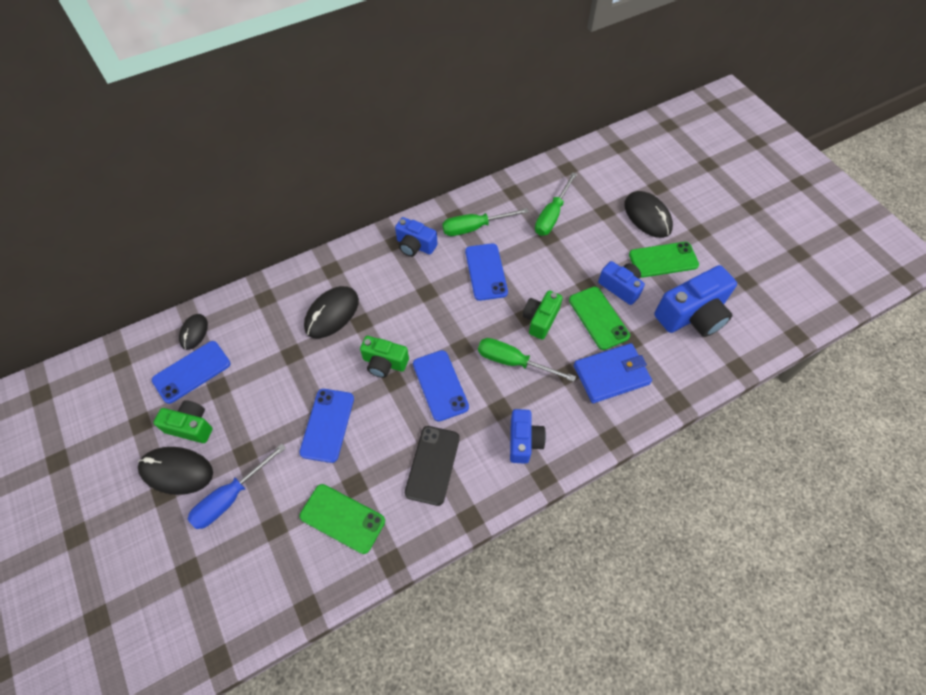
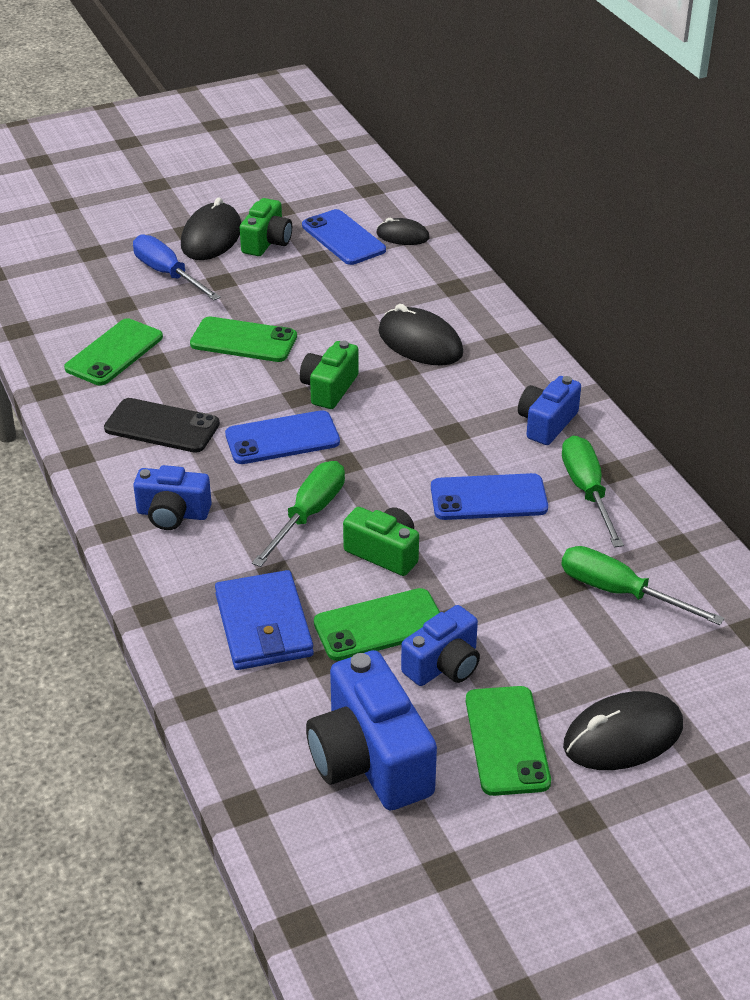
camera: 95 degrees right, 20 degrees down
blue phone [299,389,354,463] -> green phone [190,317,297,362]

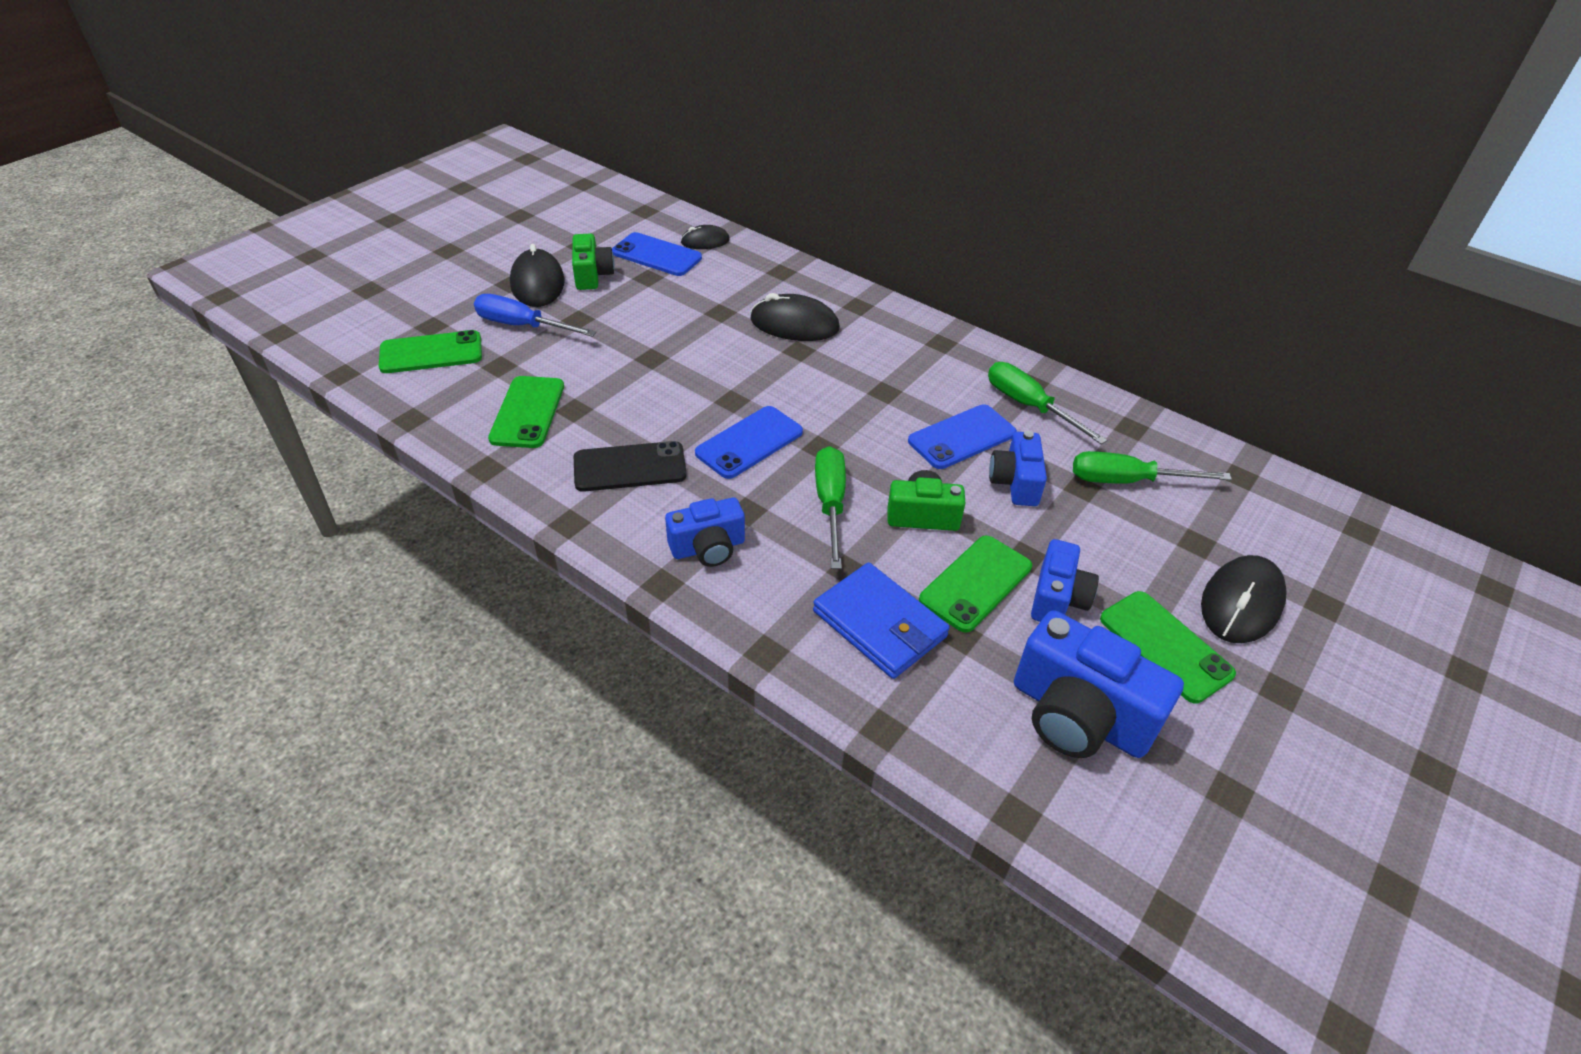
camera: 30 degrees left, 5 degrees up
green phone [190,317,297,362] -> green phone moved to [379,330,482,373]
green camera [300,341,359,409] -> none
blue camera [518,376,581,445] -> blue camera moved to [989,431,1047,506]

